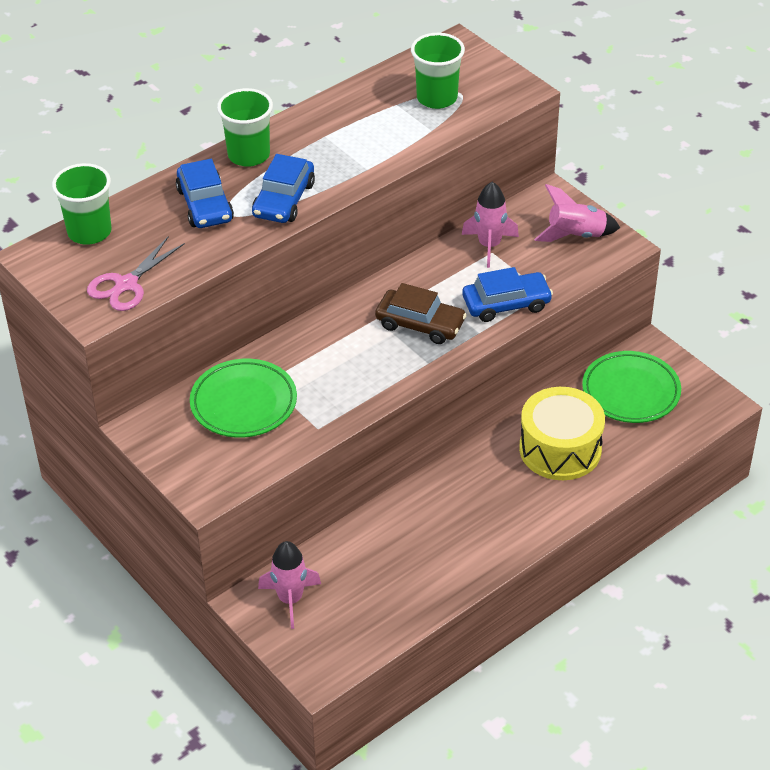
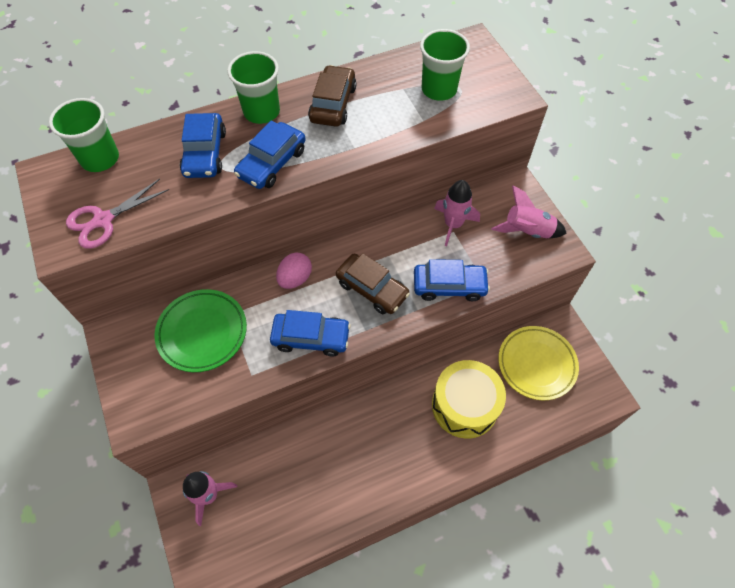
camera: 15 degrees right, 15 degrees up
green plate [582,351,681,423] -> yellow plate [498,326,579,400]
none -> blue car [270,310,351,357]
none -> pink egg [276,252,312,289]
none -> brown car [308,65,356,127]

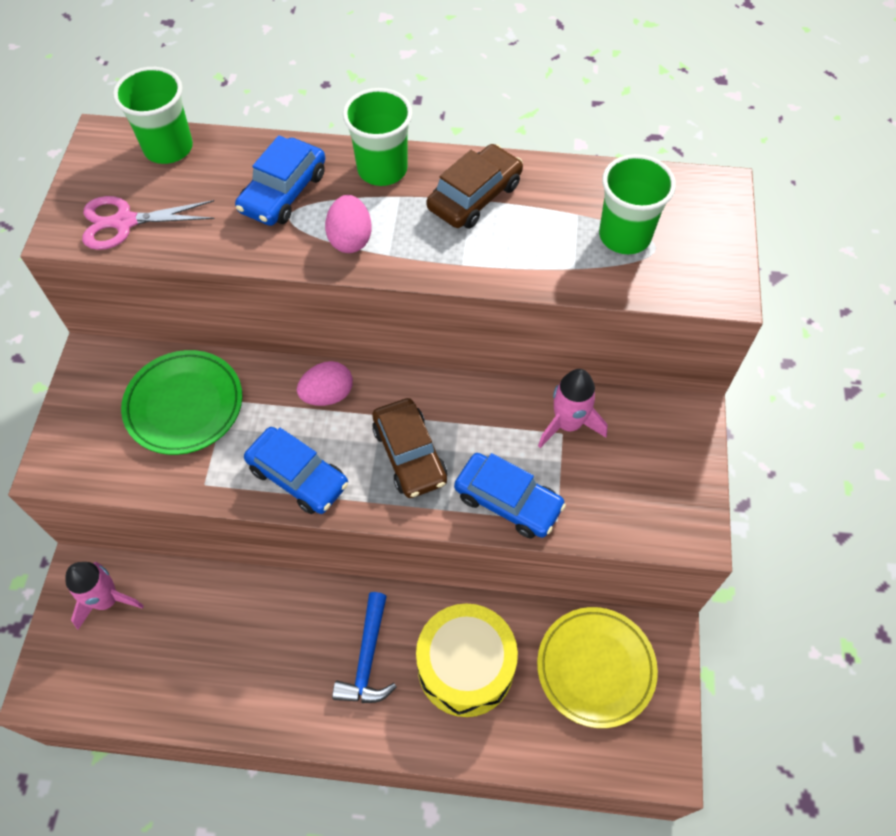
camera: 30 degrees right, 0 degrees up
blue car [234,120,306,189] -> pink egg [325,195,372,253]
pink rocket [491,186,567,238] -> none
none -> blue hammer [332,592,397,703]

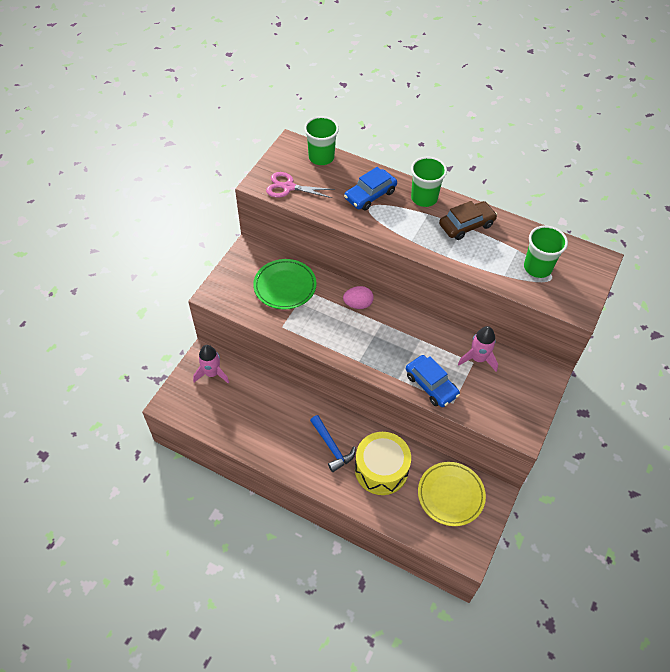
camera: 20 degrees right, 5 degrees down
blue car [244,427,348,514] -> none
pink egg [325,195,372,253] -> none
blue hammer [332,592,397,703] -> blue hammer turned 60 degrees counterclockwise [310,415,356,472]
brown car [372,398,447,498] -> none

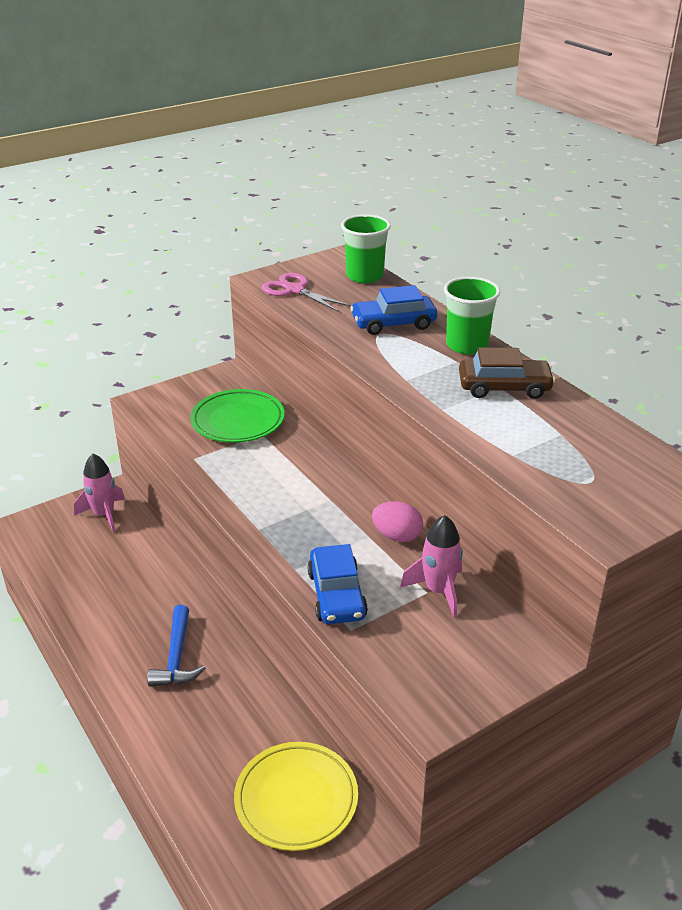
camera: 30 degrees right, 20 degrees down
pink egg [343,286,374,309] -> pink egg moved to [372,501,423,542]
yellow drum [355,432,411,495] -> none
green cup [524,226,568,278] -> none

